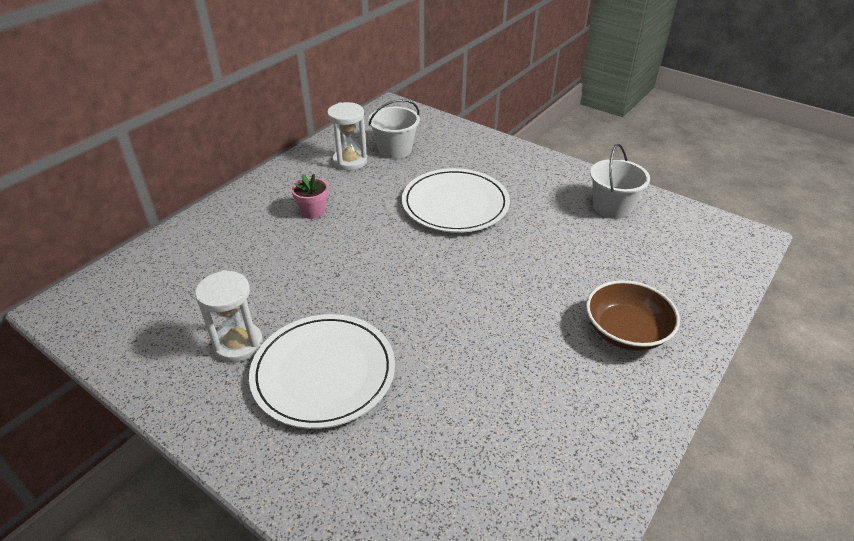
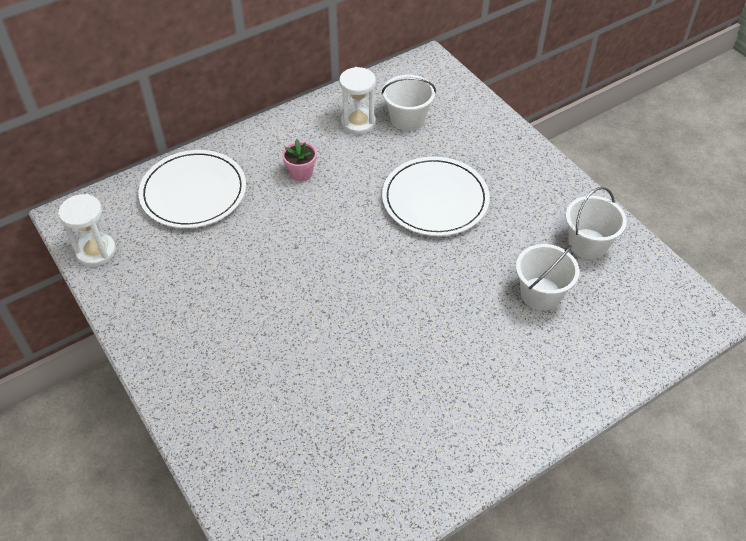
camera: 20 degrees right, 10 degrees up
white hourglass [195,270,263,362] -> white hourglass moved to [58,194,116,267]
white plate [249,314,395,429] -> white plate moved to [138,150,246,228]
brown bowl [586,280,680,351] -> none
none -> white bucket [516,244,579,311]

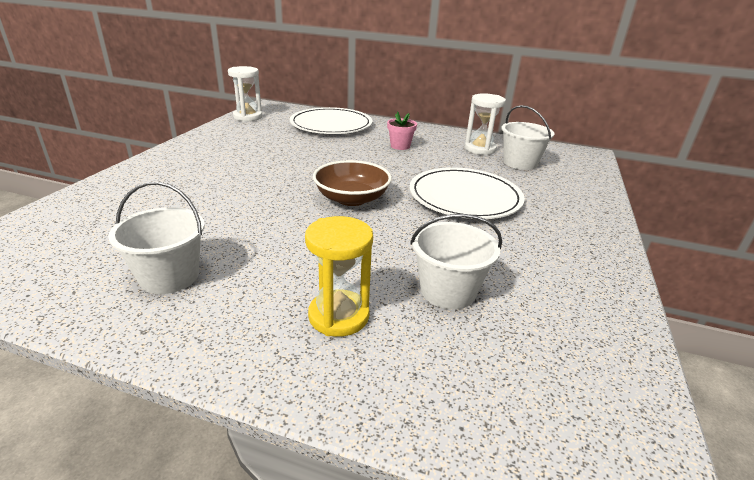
camera: 50 degrees right, 20 degrees down
white bucket [566,187,627,259] -> white bucket moved to [108,182,205,294]
none -> yellow hourglass [305,216,373,337]
none -> brown bowl [313,160,392,206]

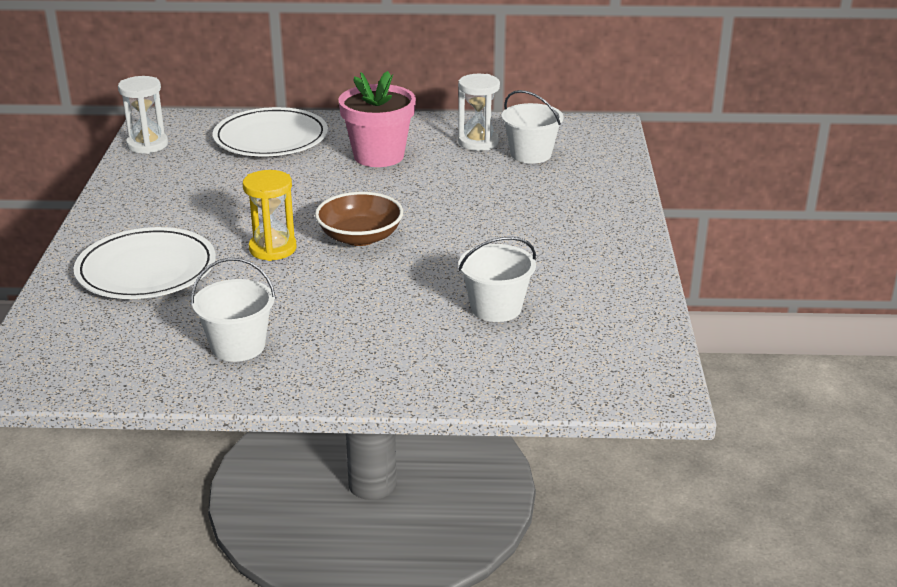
camera: 15 degrees left, 0 degrees up
yellow hourglass [305,216,373,337] -> yellow hourglass moved to [243,170,296,261]
pink flower pot [387,111,417,150] -> pink flower pot [339,71,416,167], size x1.97
white plate [409,167,525,219] -> white plate moved to [74,227,216,299]

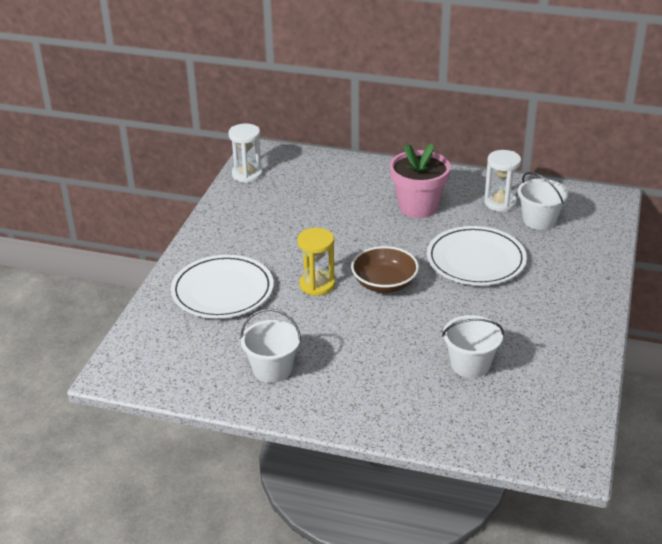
camera: 15 degrees right, 5 degrees up
white plate [213,107,328,156] -> white plate moved to [427,226,527,285]

